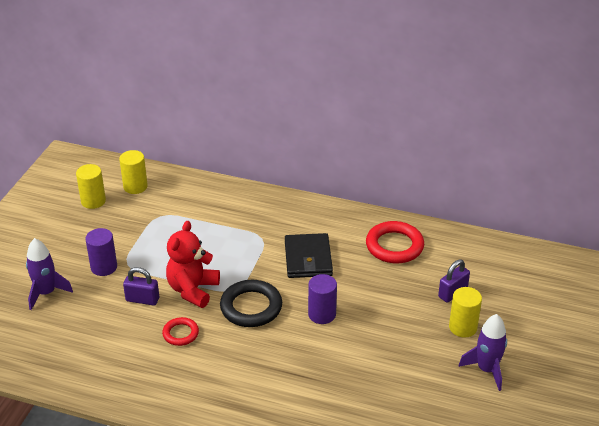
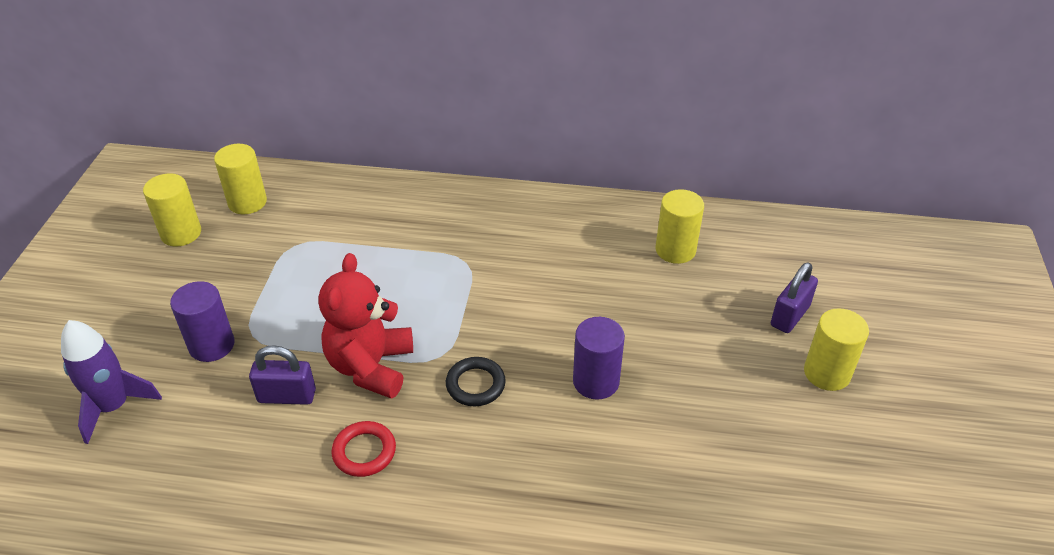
camera: 10 degrees left, 5 degrees up
black ring [220,280,282,327] -> black ring [446,357,506,406], size x0.57
black wallet [285,233,333,278] -> none
red ring [366,221,424,263] -> yellow cylinder [656,189,704,264]
purple rocket [458,314,507,391] -> none

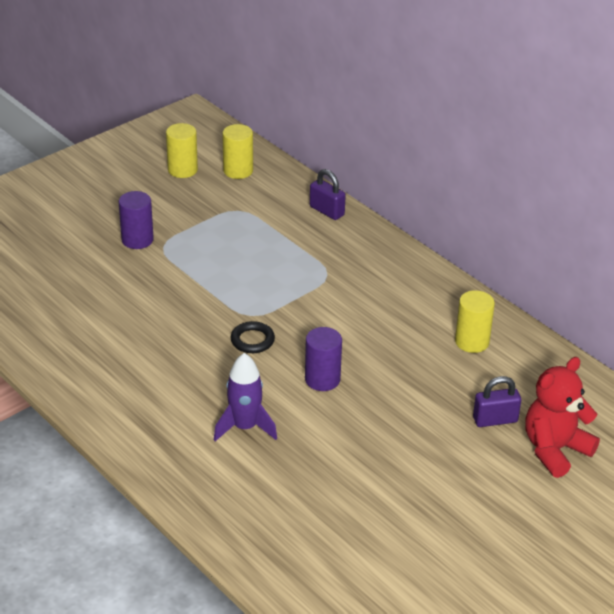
camera: 40 degrees right, 5 degrees down
purple rocket [61,320,162,444] -> purple rocket moved to [214,353,277,441]
purple padlock [249,345,316,405] -> purple padlock moved to [310,169,346,220]
red teddy bear [319,253,413,399] -> red teddy bear moved to [525,357,600,478]
red ring [331,421,396,477] -> none
yellow cylinder [804,308,869,391] -> none

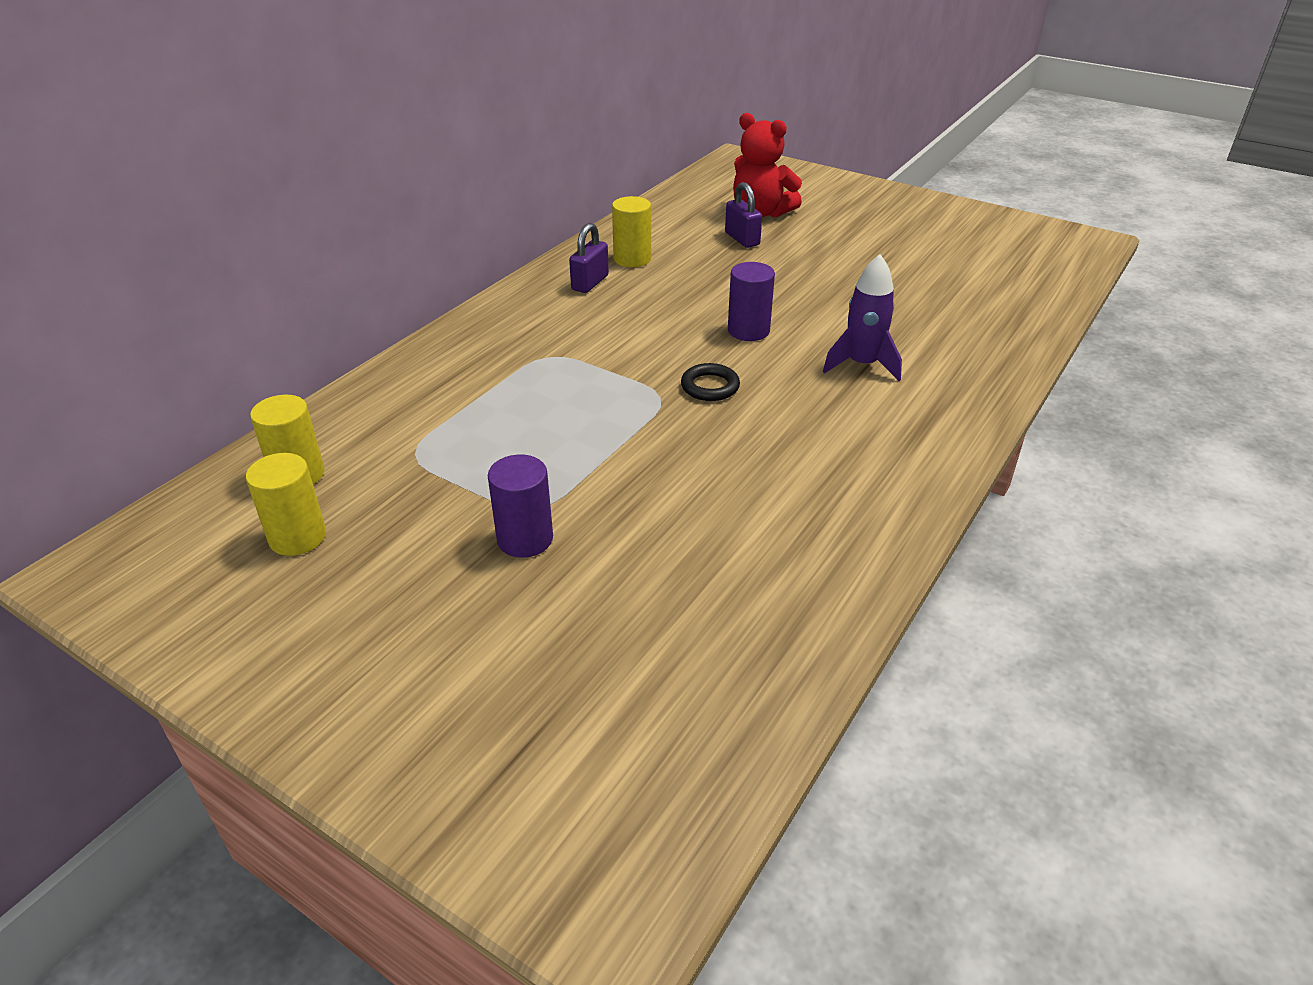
camera: 105 degrees left, 0 degrees up
purple padlock [310,169,346,220] -> purple padlock moved to [569,223,609,293]

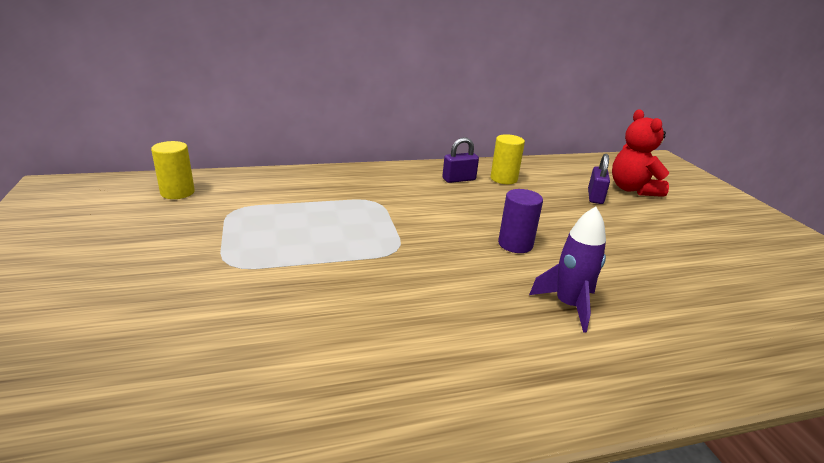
camera: 40 degrees right, 10 degrees down
yellow cylinder [246,453,326,556] -> none
purple cylinder [488,455,553,558] -> none
black ring [681,363,740,401] -> none

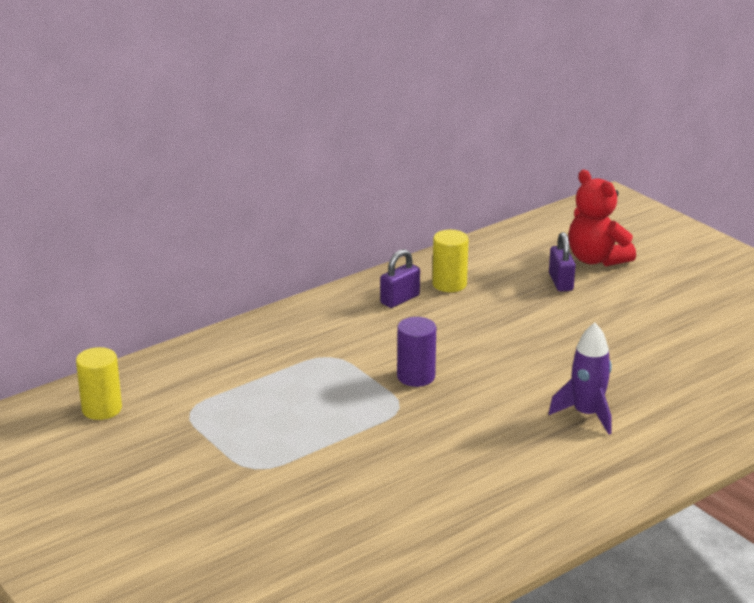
camera: 20 degrees left, 0 degrees up
purple cylinder [498,189,543,253] -> purple cylinder moved to [397,317,436,387]

